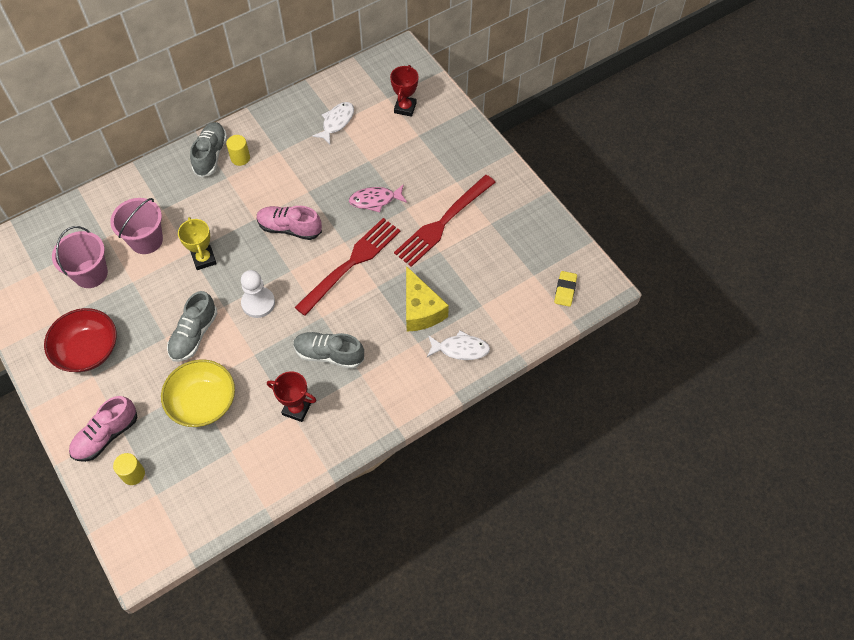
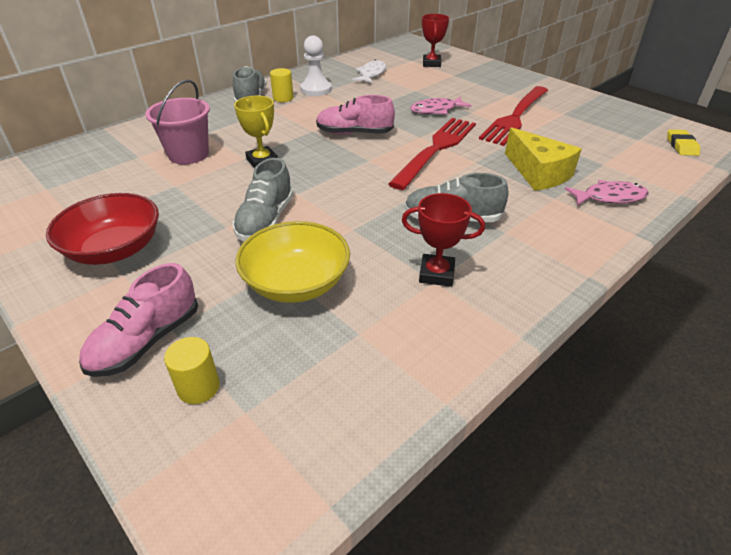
camera: 10 degrees left, 20 degrees down
pink bucket [52,226,108,288] -> none
white pawn [241,270,275,318] -> white pawn moved to [300,35,332,96]
white fish [427,330,490,360] -> pink fish [565,180,649,206]

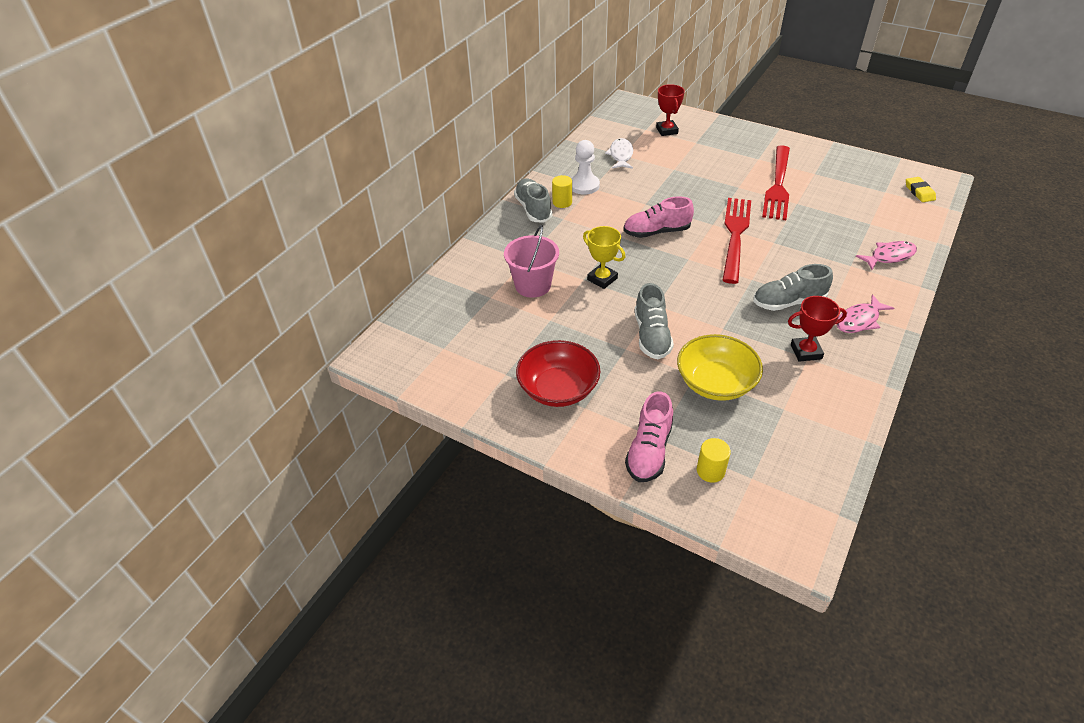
camera: 15 degrees left, 5 degrees up
pink fish [410,97,471,114] -> pink fish moved to [837,294,894,333]
yellow cheese [505,127,581,191] -> none

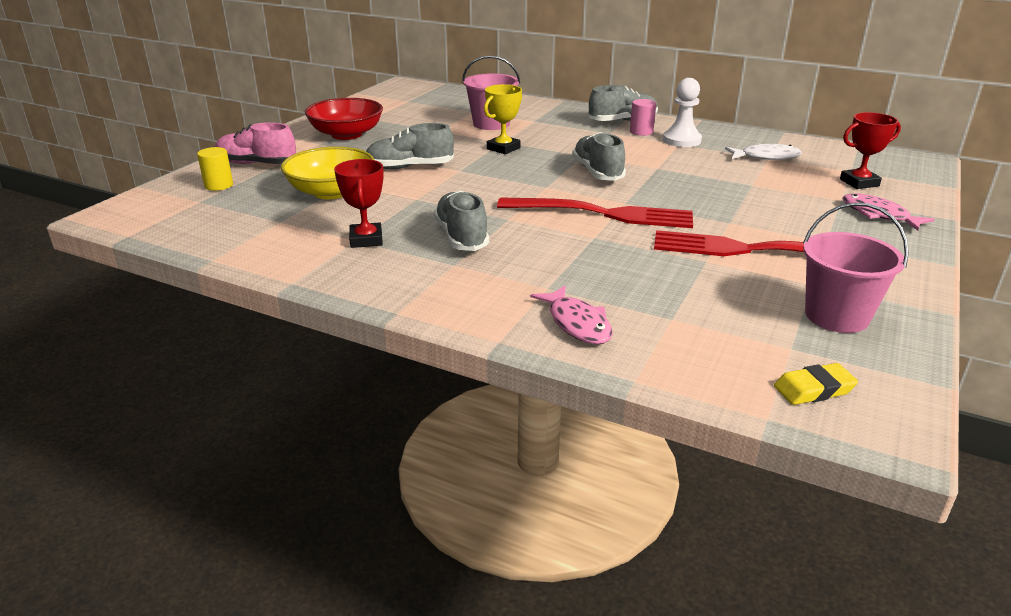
camera: 85 degrees right, 15 degrees down
yellow cylinder [552,175,572,208] -> pink cylinder [630,99,656,136]
pink shoe [623,196,694,238] -> grey shoe [572,132,626,181]
pink fish [837,294,894,333] -> pink fish moved to [842,194,935,231]
none -> pink bucket [803,202,909,333]

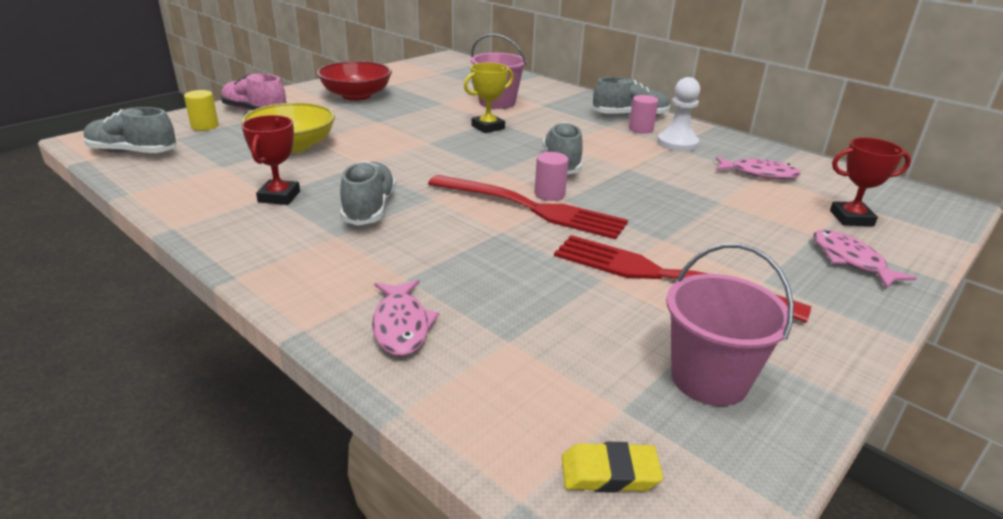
camera: 15 degrees right, 0 degrees up
grey shoe [366,123,454,169] -> grey shoe moved to [84,107,177,153]
white fish [725,144,802,160] -> pink fish [716,157,801,179]
none -> pink cylinder [535,152,569,201]

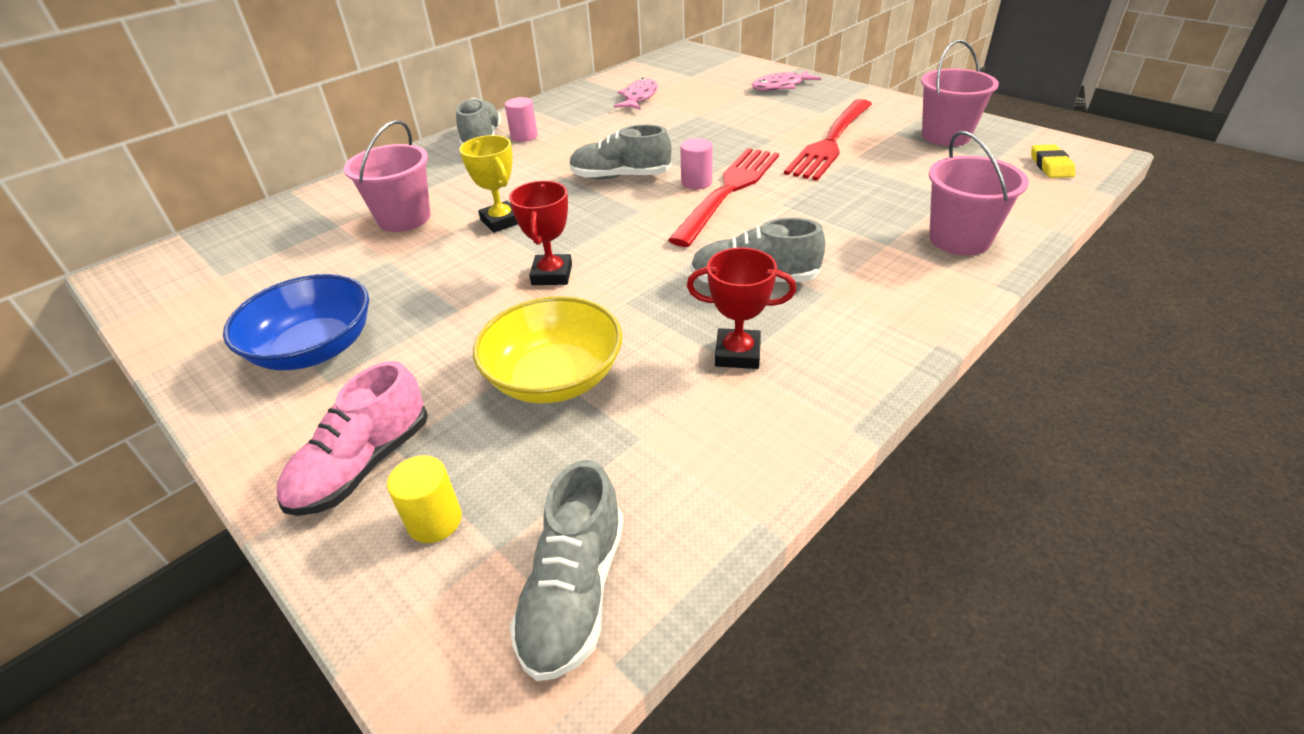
camera: 85 degrees left, 10 degrees up
red bowl [317,61,392,101] -> blue bowl [223,274,369,370]
pink fish [372,280,439,356] -> pink bucket [929,131,1029,255]
white pawn [657,77,700,152] -> none
red trophy [830,138,911,226] -> red trophy moved to [509,181,572,285]

